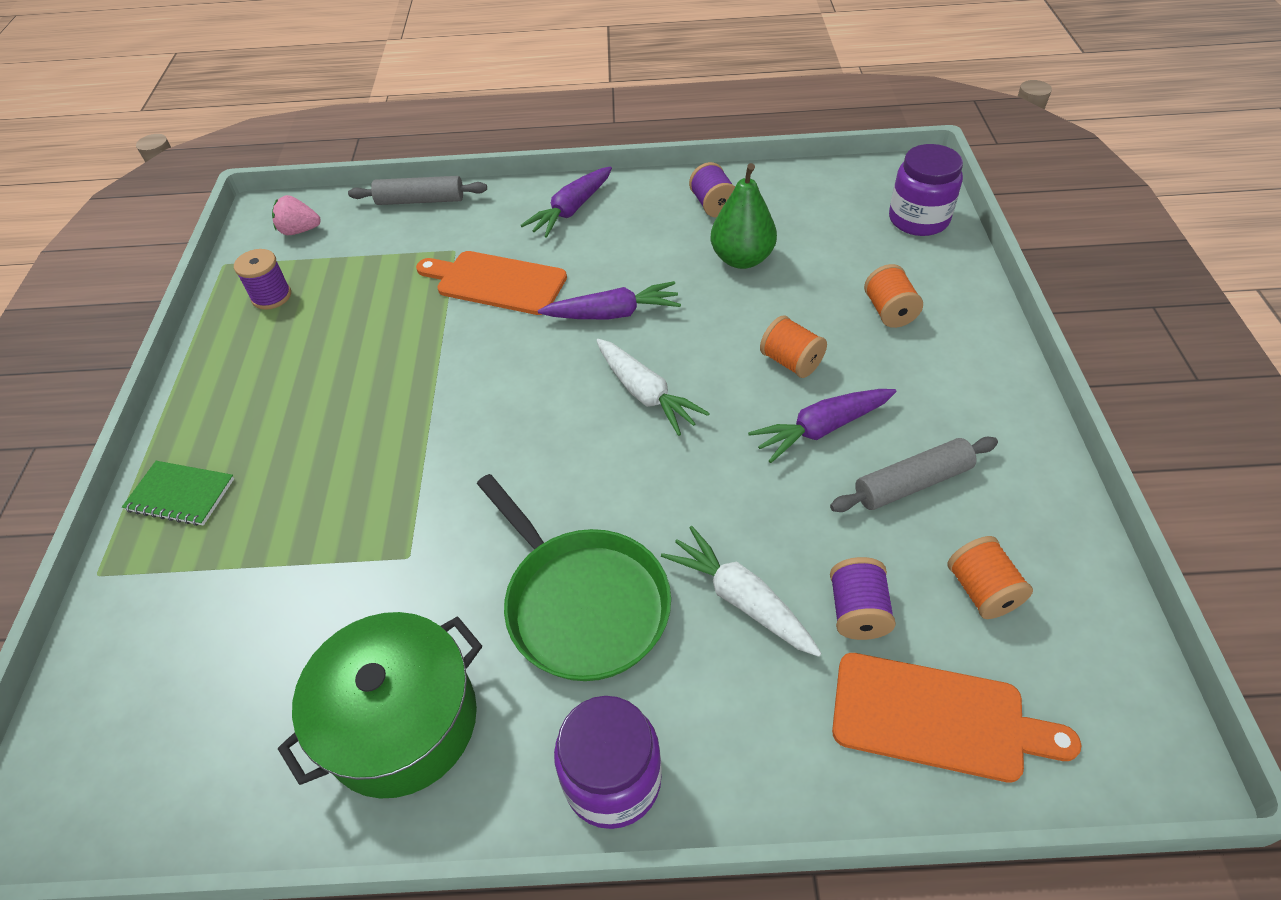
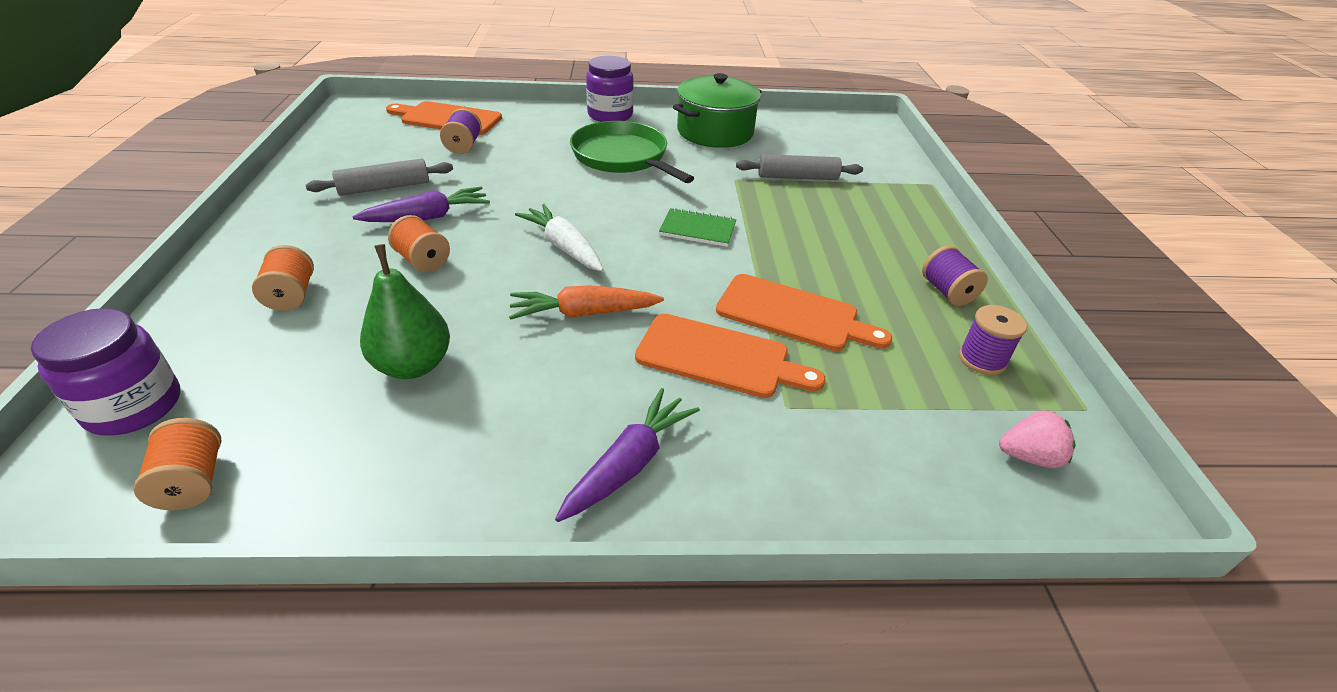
camera: 175 degrees right, 10 degrees down
green notebook [122,461,234,526] -> green notebook moved to [659,208,736,247]
grey rolling pin [348,176,487,205] -> grey rolling pin moved to [736,154,863,180]
purple carrot [538,281,681,319] -> orange carrot [509,285,664,320]
white carrot [661,526,822,657] -> none
purple spool [689,162,735,218] -> purple spool moved to [922,246,988,306]
orange spool [948,536,1033,619] -> orange spool moved to [133,418,222,510]
none -> orange cutting board [716,274,892,351]

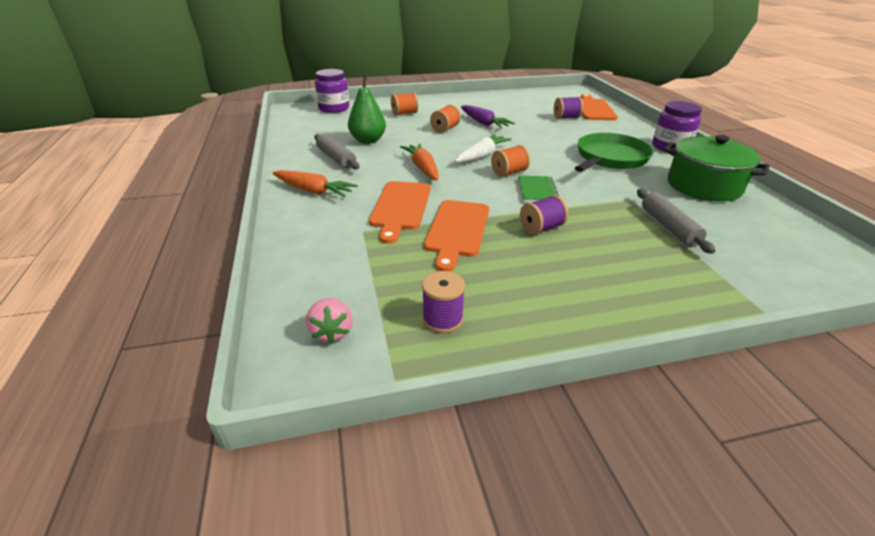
camera: 80 degrees right, 5 degrees down
orange spool [133,418,222,510] -> orange spool moved to [491,145,530,177]
grey rolling pin [306,159,453,196] -> grey rolling pin moved to [314,134,359,169]
purple carrot [555,388,700,522] -> orange carrot [273,170,358,197]
purple spool [922,246,988,306] -> purple spool moved to [520,195,568,235]

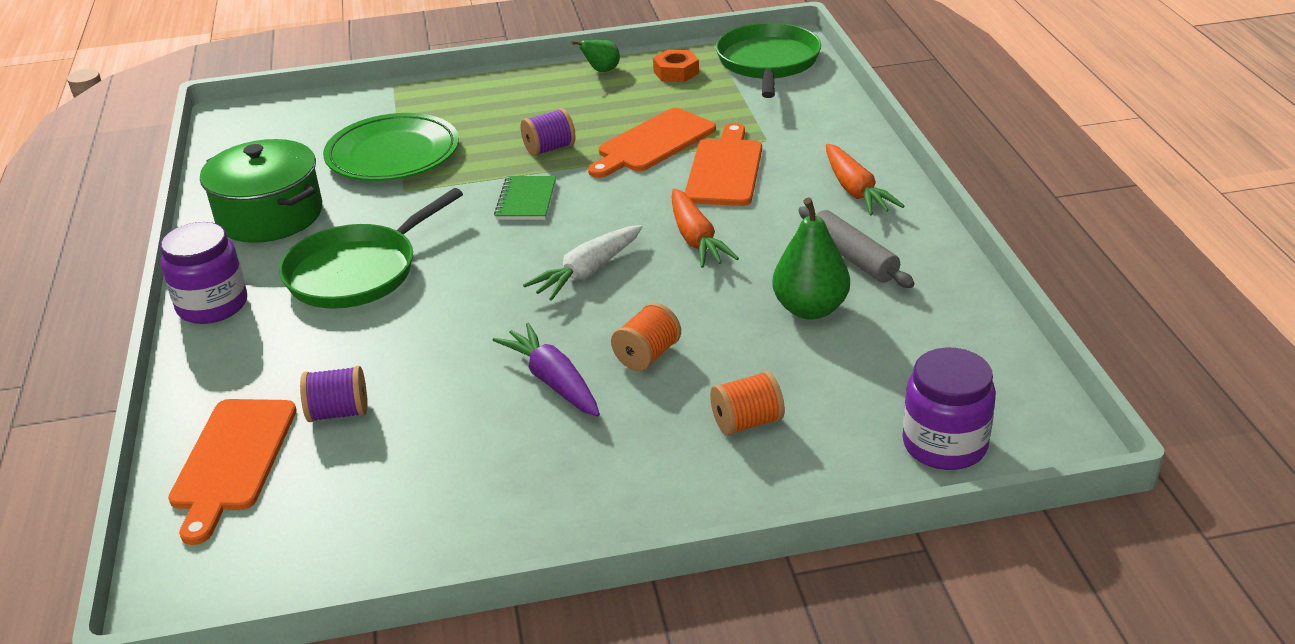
camera: 175 degrees left, 0 degrees up
orange carrot [273,170,358,197] -> orange carrot turned 135 degrees counterclockwise [826,144,905,215]
pink strawberry [306,298,353,344] -> green pan [716,23,821,98]
purple spool [422,271,465,333] -> orange nut [653,49,699,82]
orange cutting board [424,200,489,272] -> orange cutting board turned 150 degrees counterclockwise [588,108,716,178]
orange spool [491,145,530,177] -> none
grey rolling pin [637,189,715,254] -> green plate [323,113,459,181]
none -> green pear [572,40,620,72]

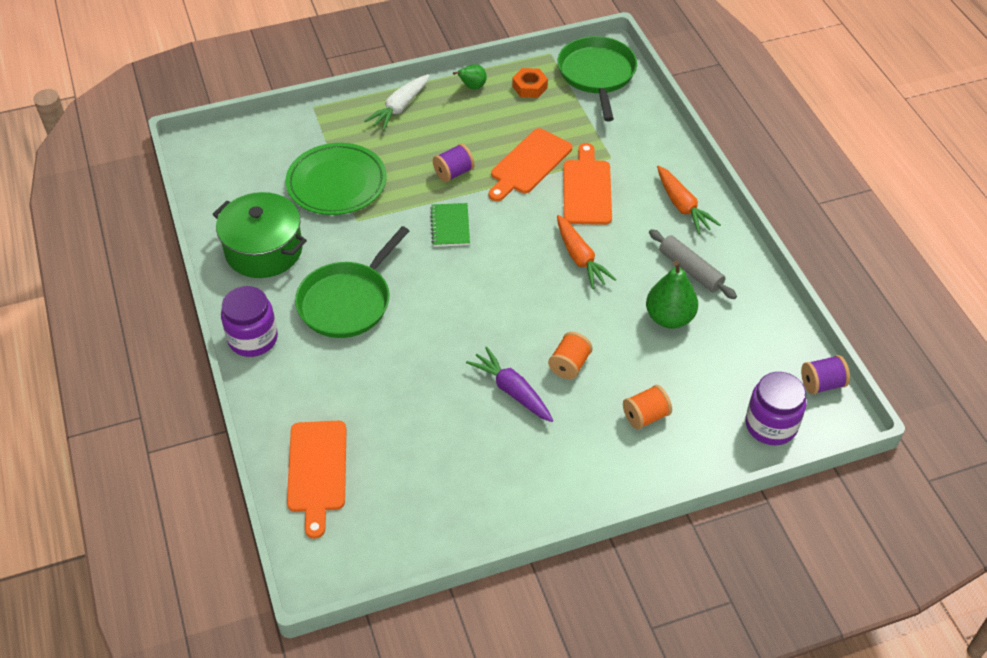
camera: 10 degrees left, 15 degrees up
purple spool [300,366,367,422] -> purple spool moved to [801,355,850,394]
white carrot [523,225,642,301] -> white carrot moved to [364,74,430,131]

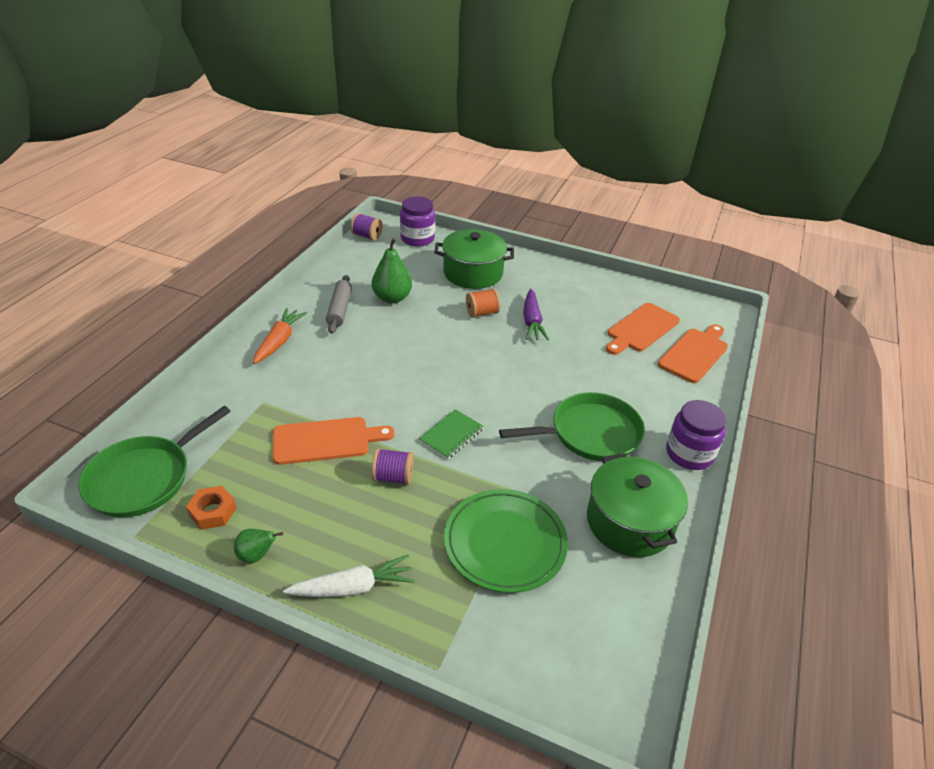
camera: 140 degrees left, 10 degrees down
orange carrot [557,215,617,289] -> none
orange cutting board [563,143,612,225] -> orange cutting board moved to [606,303,680,355]
orange spool [623,385,672,430] -> green pot [434,229,514,289]

